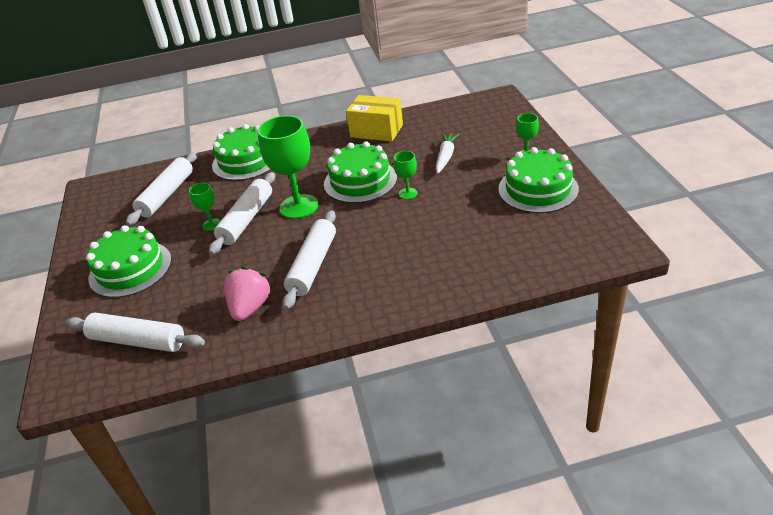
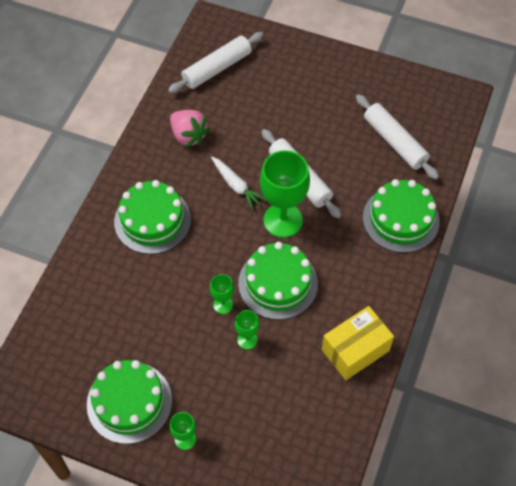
camera: 120 degrees right, 20 degrees up
green cake [86,225,172,298] -> green cake moved to [114,180,191,254]
green goblet [189,183,221,231] -> green goblet moved to [235,310,260,349]
white rolling pin [283,211,336,309] -> none
white carrot [436,133,459,174] -> white carrot moved to [211,157,266,210]

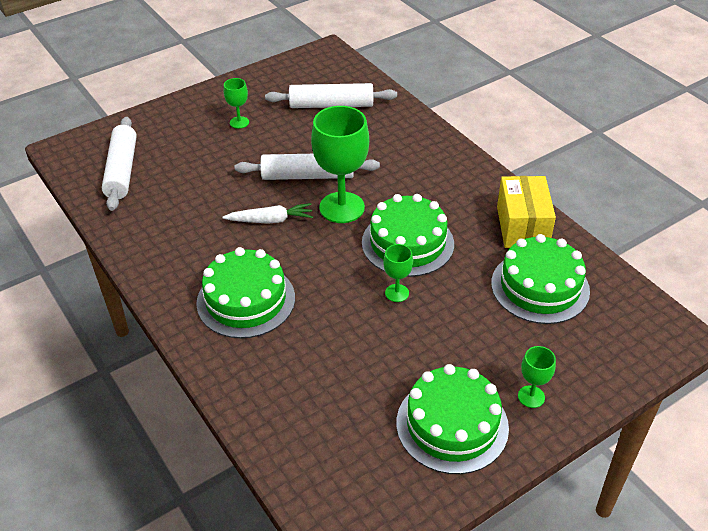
camera: 55 degrees left, 15 degrees down
pink strawberry [170,110,210,147] -> none
green goblet [235,310,260,349] -> green goblet moved to [224,78,249,129]
green cake [363,179,440,253] -> green cake moved to [491,234,590,324]

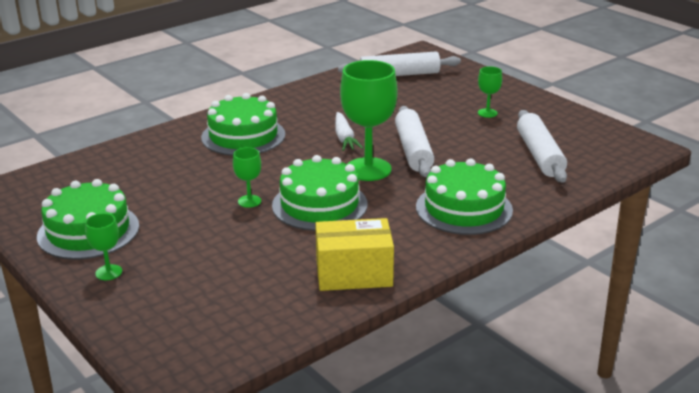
camera: 85 degrees right, 15 degrees down
green cake [491,234,590,324] -> green cake moved to [416,159,513,235]

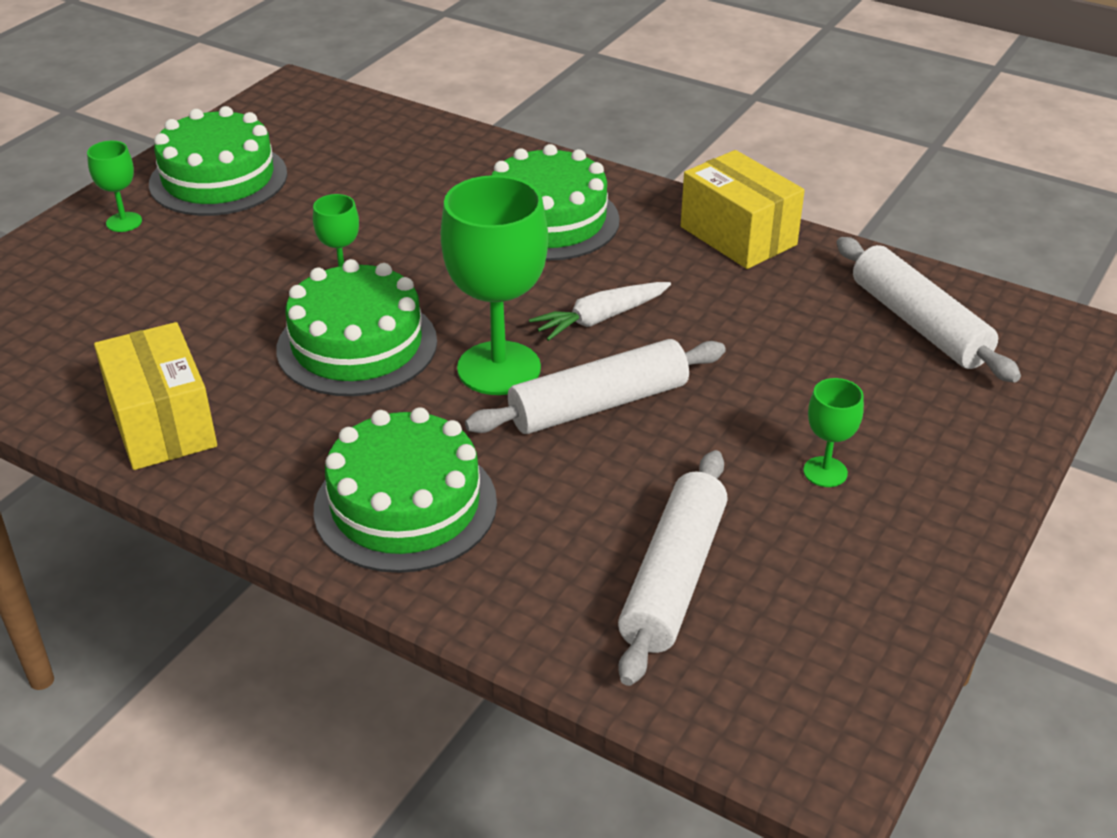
camera: 70 degrees right, 10 degrees up
white rolling pin [517,110,567,183] -> white rolling pin turned 45 degrees counterclockwise [618,450,728,686]
none -> yellow box [681,150,805,269]

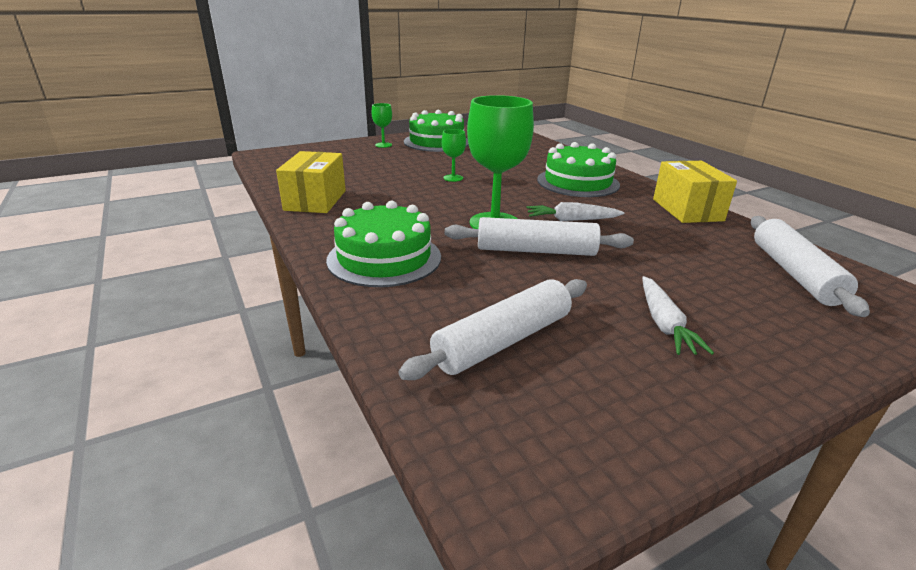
camera: 30 degrees right, 10 degrees down
green cake [276,259,437,396] -> none
green goblet [803,378,864,487] -> white carrot [642,276,714,355]

